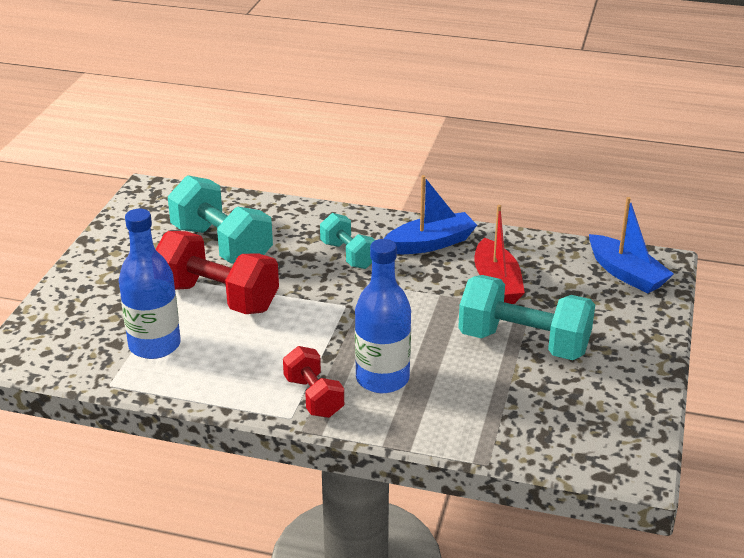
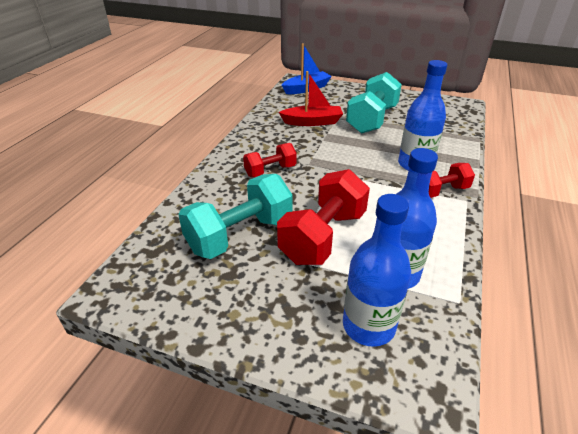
camera: 85 degrees left, 5 degrees up
turquoise dumbbell [320,213,375,269] -> red dumbbell [243,143,297,177]
blue boat [384,175,477,254] -> none
none -> blue bottle [343,194,411,347]

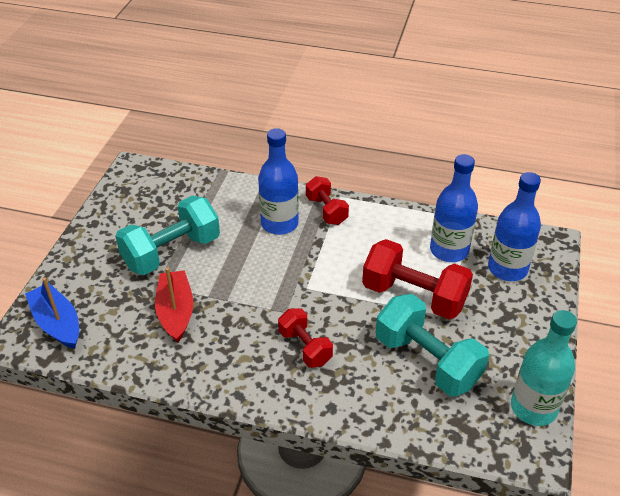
camera: 95 degrees left, 5 degrees up
turquoise dumbbell [346,72,402,134] -> turquoise dumbbell turned 60 degrees counterclockwise [115,196,220,275]
none -> turquoise bottle [511,310,577,426]

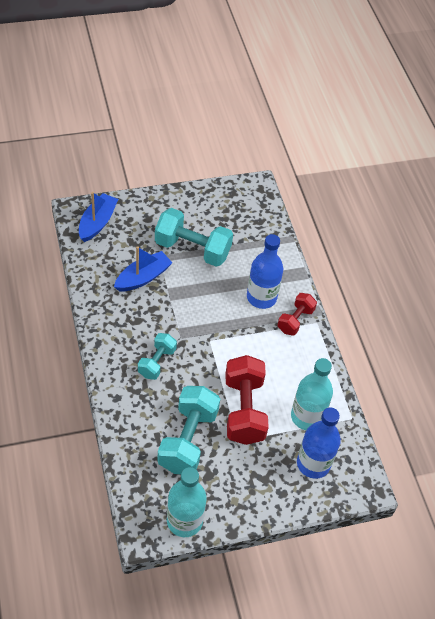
camera: 55 degrees right, 10 degrees up
red boat [155,267,193,343] -> blue boat [114,246,173,291]
red dumbbell [278,308,333,368] -> turquoise dumbbell [138,333,177,380]
blue bottle [430,154,478,262] -> turquoise bottle [291,358,333,430]

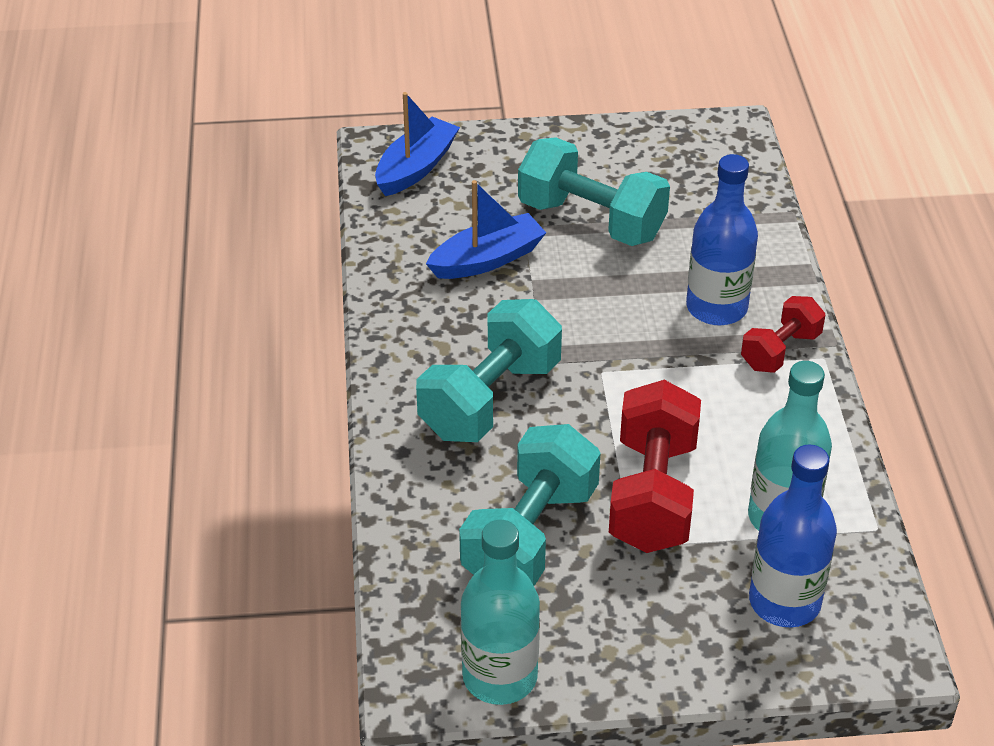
camera: 15 degrees right, 10 degrees down
turquoise dumbbell [138,333,177,380] -> turquoise dumbbell [416,299,562,442], size x1.73

